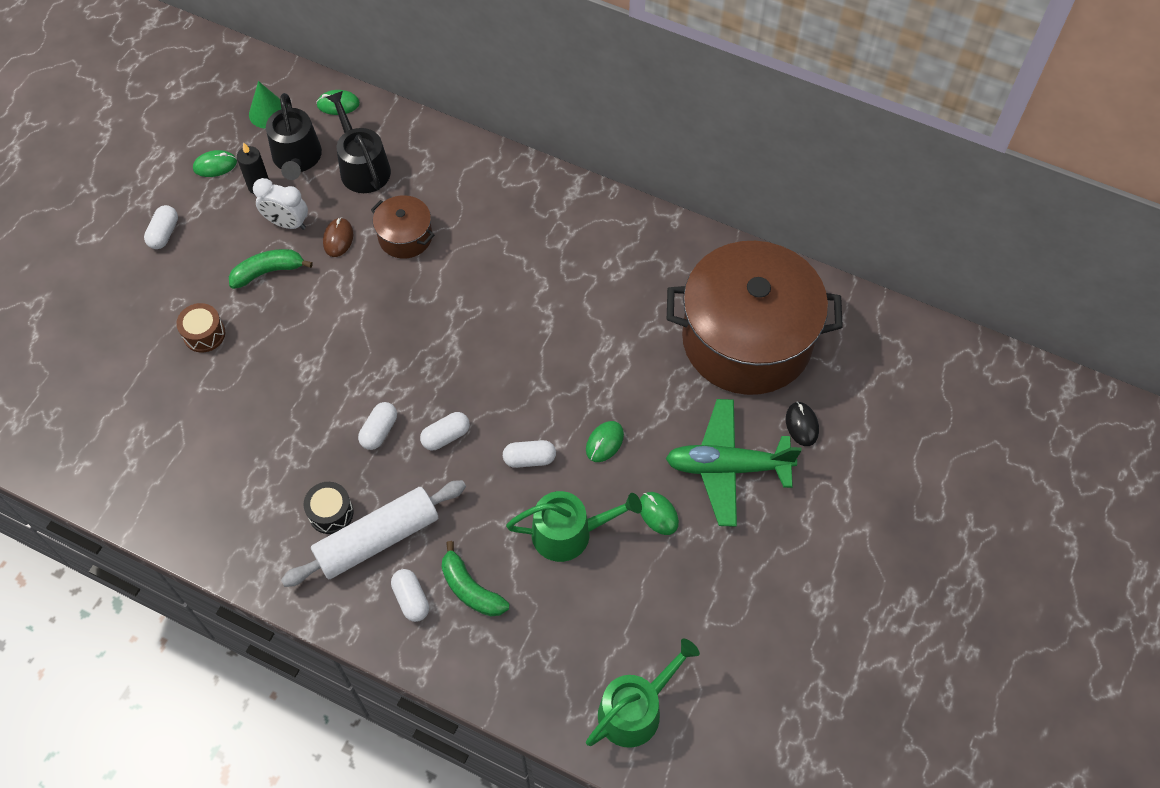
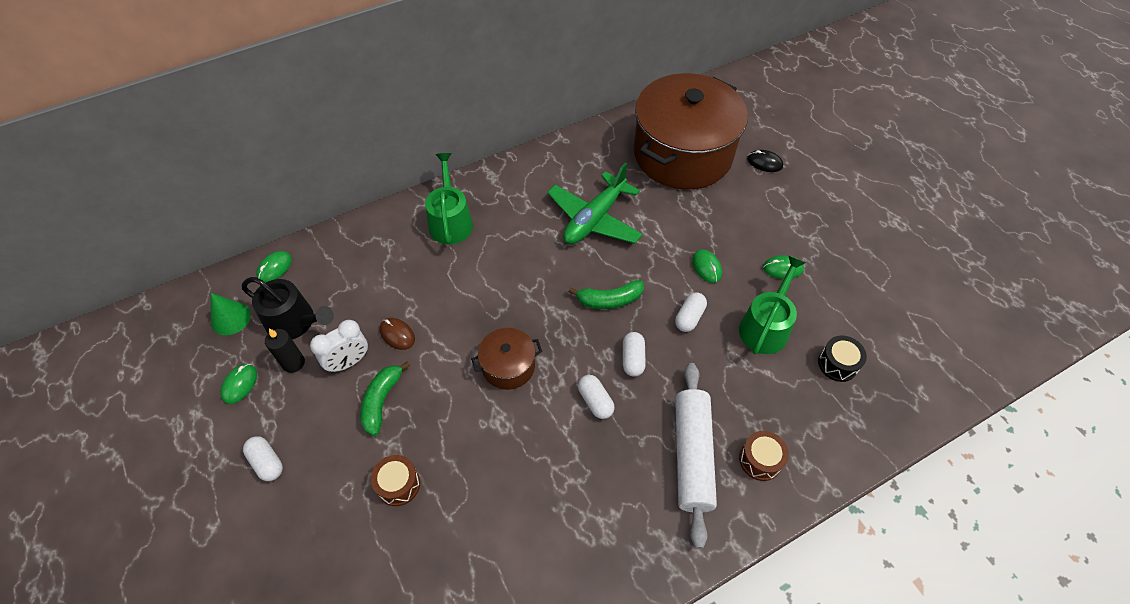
camera: 55 degrees left, 5 degrees down
black drum [304,482,353,534] -> black drum moved to [818,336,867,382]
black watering can [326,91,391,193] -> none
brown pot [371,195,434,259] -> brown pot moved to [471,328,542,390]
white capsule [391,569,429,622] -> brown drum [739,431,789,481]
green banana [441,541,509,617] -> green banana moved to [569,280,644,309]
green watering can [586,639,700,748] -> green watering can moved to [425,153,473,244]
green plane [666,399,802,527] -> green plane moved to [547,162,643,244]

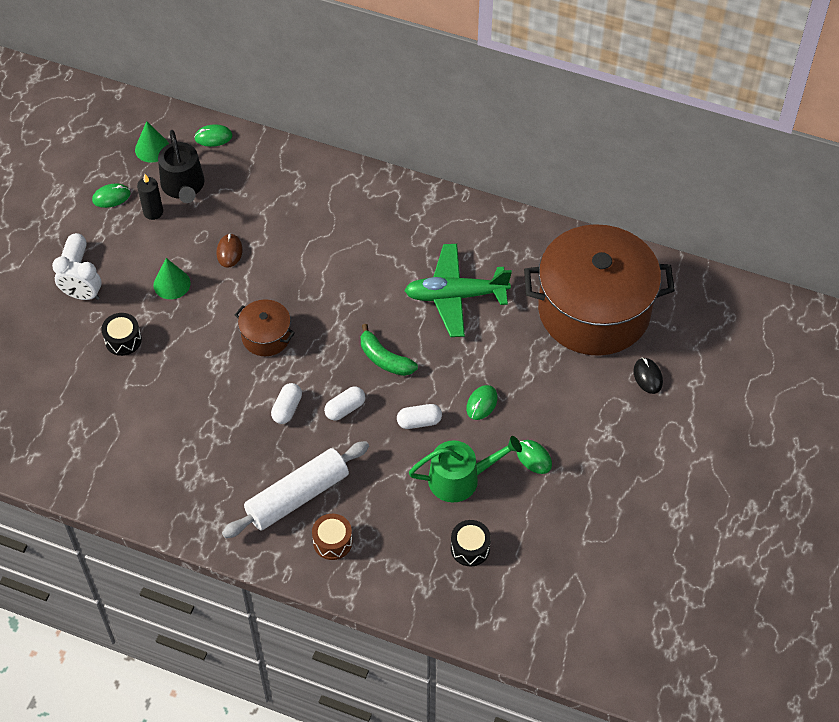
camera: 50 degrees right, 0 degrees up
white clock [310,320,368,373] -> white clock moved to [52,257,102,300]
green banana [360,362,410,436] -> green cone [153,258,191,299]
brown drum [371,455,420,506] -> black drum [101,313,142,356]
green watering can [425,153,473,244] -> none

